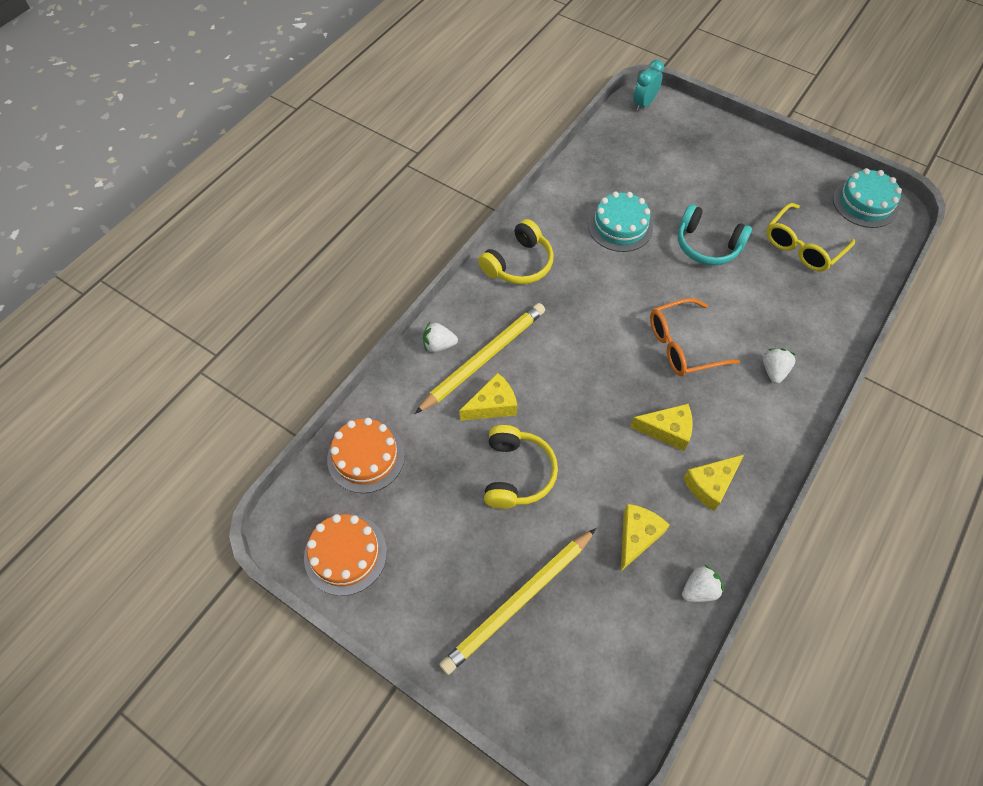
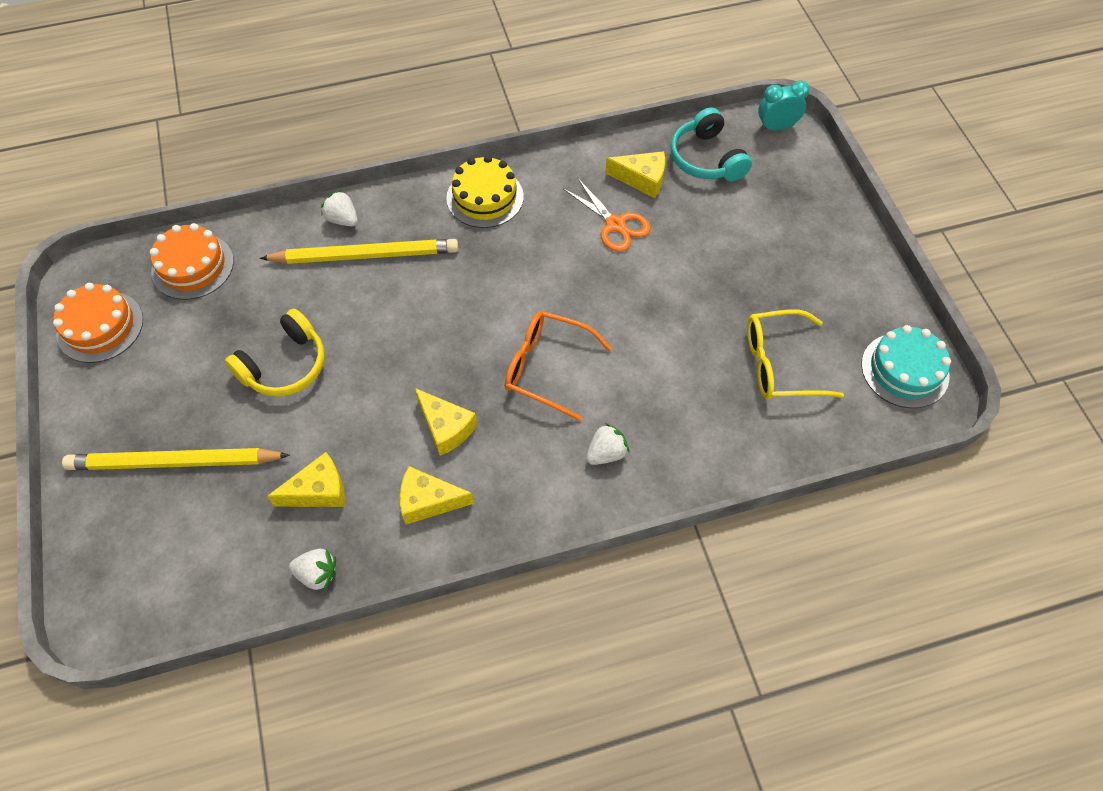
camera: 40 degrees right, 0 degrees up
yellow cheese [459,373,517,421] -> yellow cheese moved to [605,151,665,198]
yellow headphones [478,219,554,284] -> yellow cake [446,155,524,228]
turquoise cake [588,191,653,252] -> orange scissors [563,179,651,252]
turquoise headphones [678,204,752,265] -> turquoise headphones moved to [670,108,752,181]

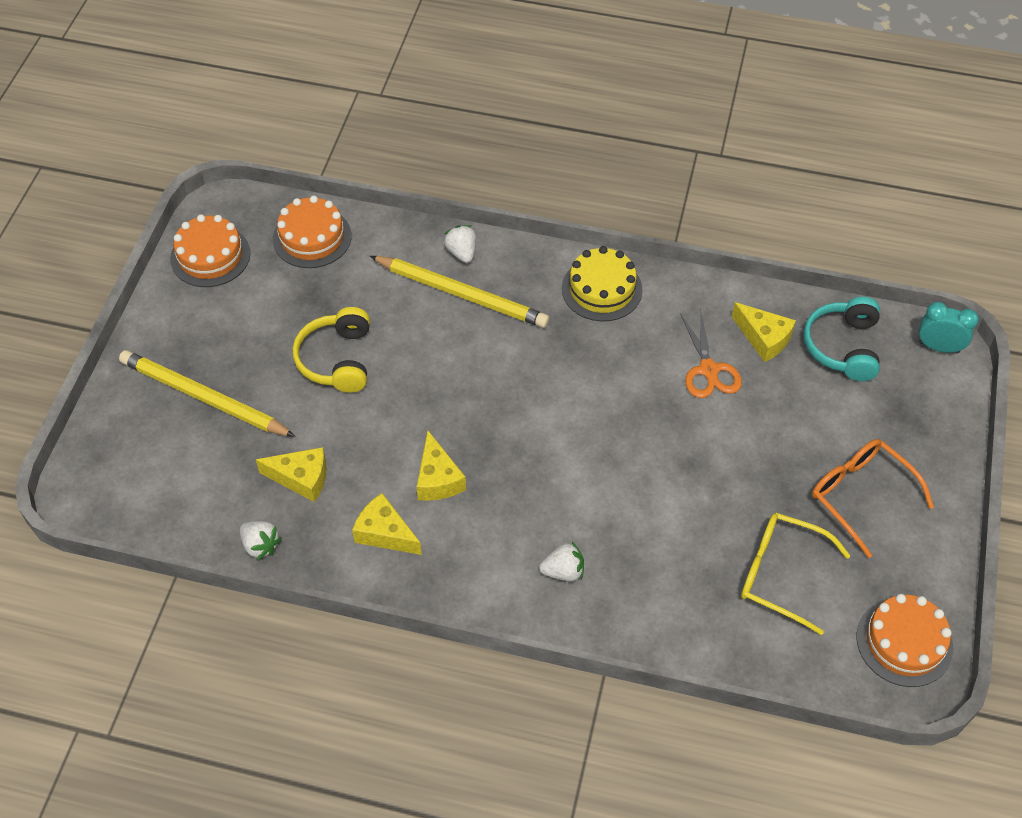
camera: 30 degrees right, 5 degrees down
yellow headphones [225,309,325,397] -> yellow headphones turned 105 degrees clockwise [292,307,370,393]
orange glasses [505,311,612,421] -> orange glasses moved to [812,439,934,558]
turquoise cake [861,325,951,408] -> orange cake [857,594,953,687]

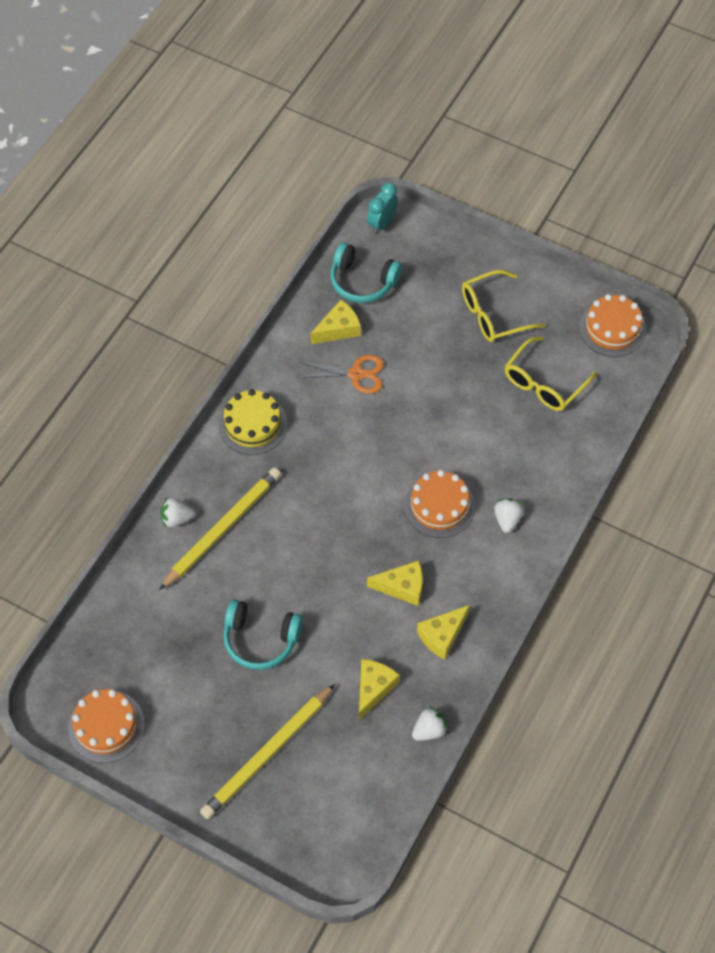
camera: 75 degrees left, 5 degrees up
orange cake [273,196,352,268] -> orange cake moved to [404,470,475,538]
yellow headphones [292,307,370,393] -> turquoise headphones [224,599,303,670]
orange glasses [812,439,934,558] -> yellow glasses [462,270,546,342]

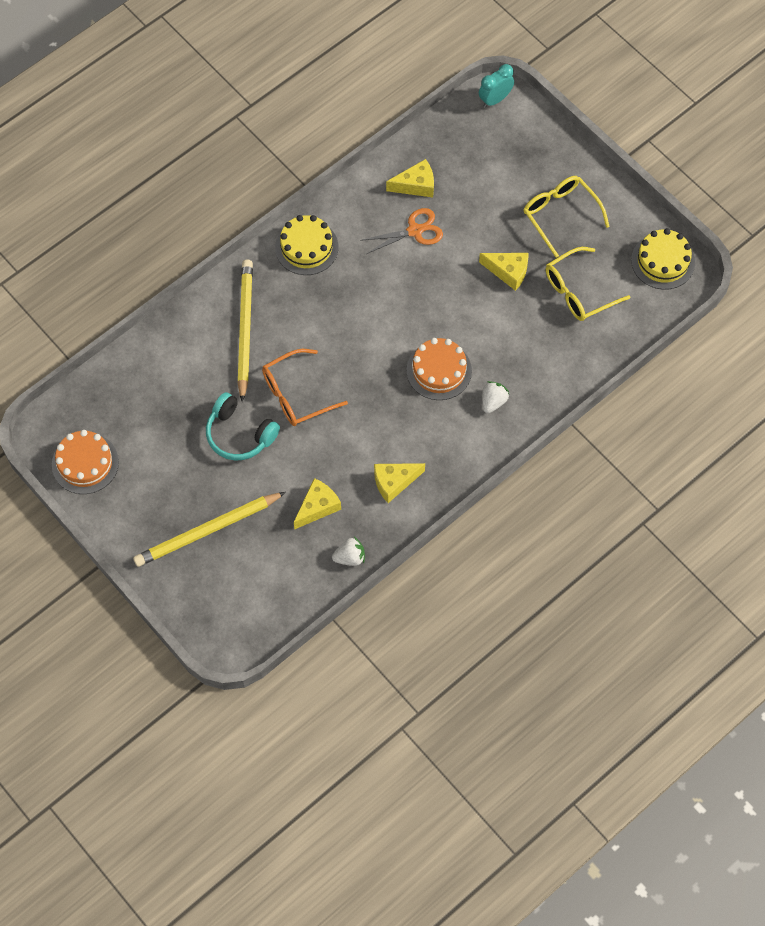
camera: 20 degrees right, 5 degrees up
yellow pencil [159,468,281,590] -> yellow pencil turned 60 degrees counterclockwise [237,259,253,402]
white strawberry [161,497,196,528] -> none
orange scissors [299,355,384,394] -> orange scissors turned 45 degrees counterclockwise [360,208,443,254]
turquoise headphones [331,243,402,303] -> none
yellow cheese [367,560,423,606] -> yellow cheese moved to [479,253,529,291]
yellow glasses [462,270,546,342] -> yellow glasses turned 60 degrees clockwise [524,176,610,258]
orange cake [579,294,646,357] -> yellow cake [631,228,695,290]
none -> orange glasses [262,349,348,426]

